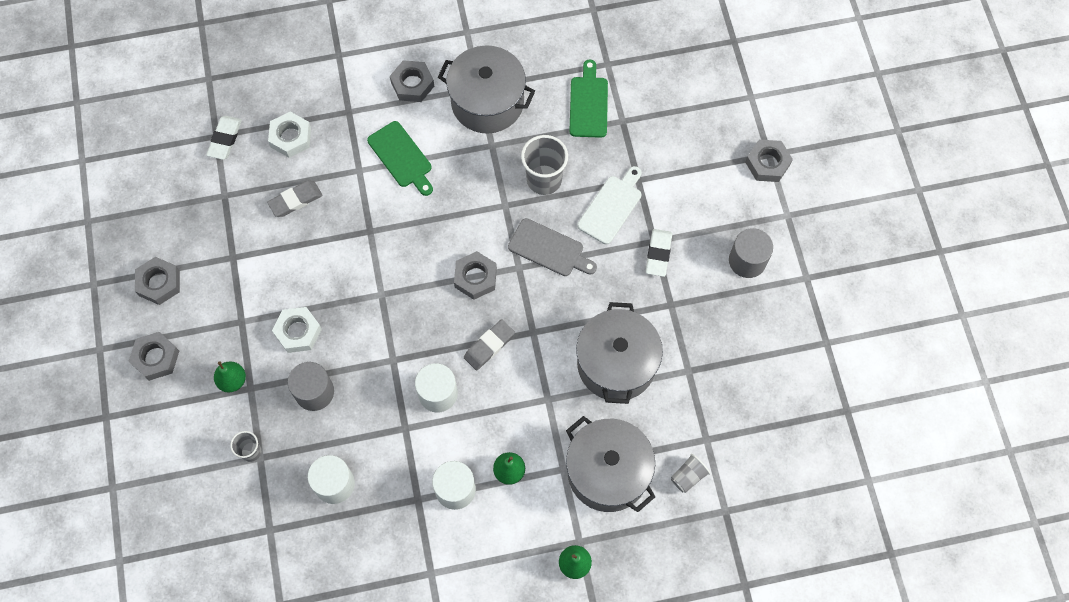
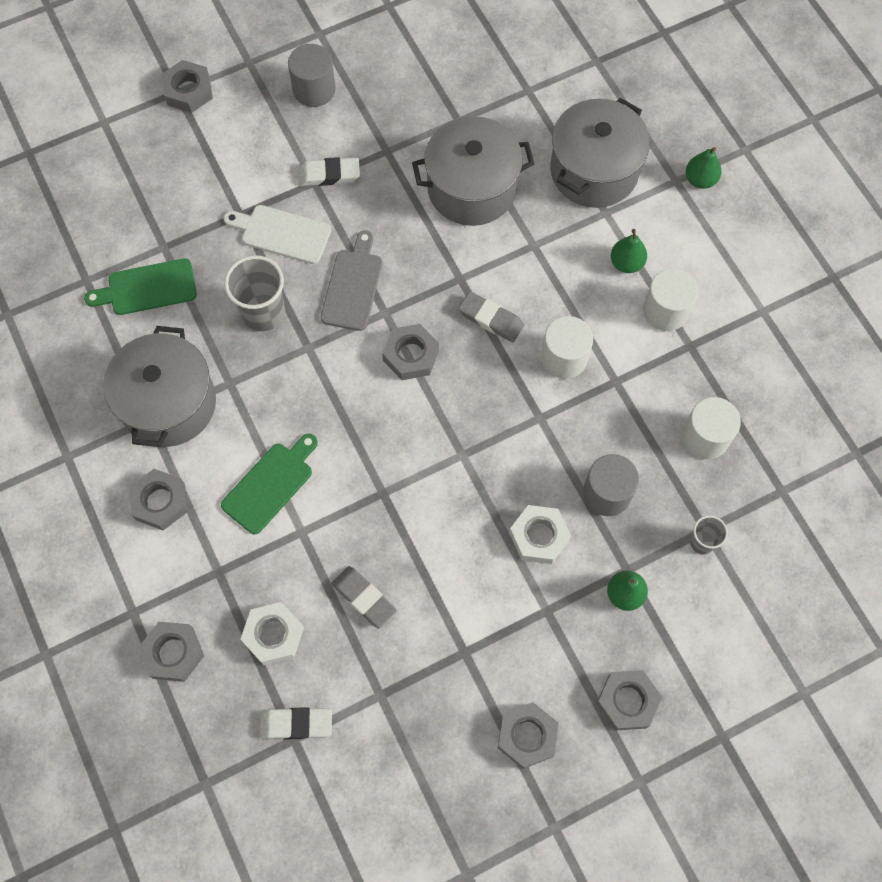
camera: 105 degrees left, 0 degrees up
grey cup [671,454,710,493] -> none
none -> grey nut [138,622,204,682]

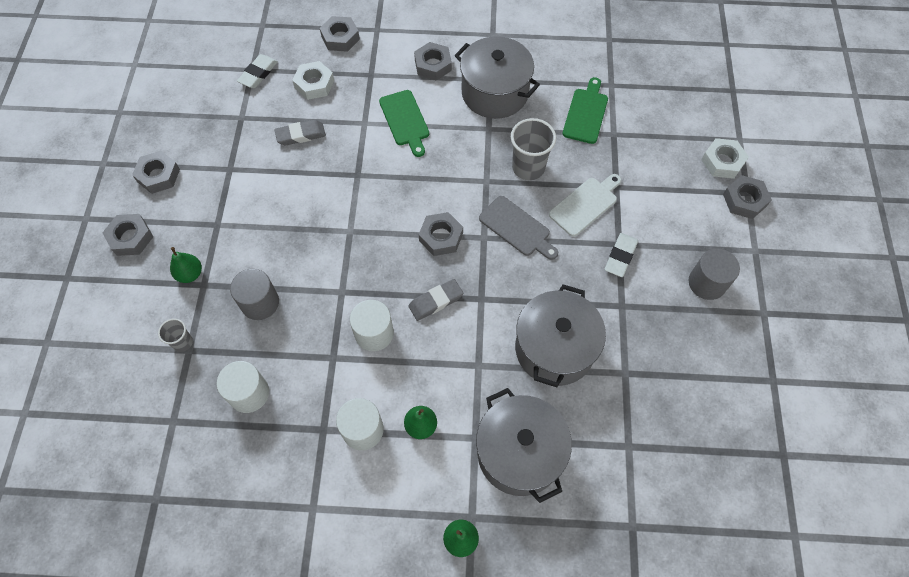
camera: 120 degrees right, 5 degrees down
white nut [509,505,571,564] -> white nut moved to [701,138,749,179]

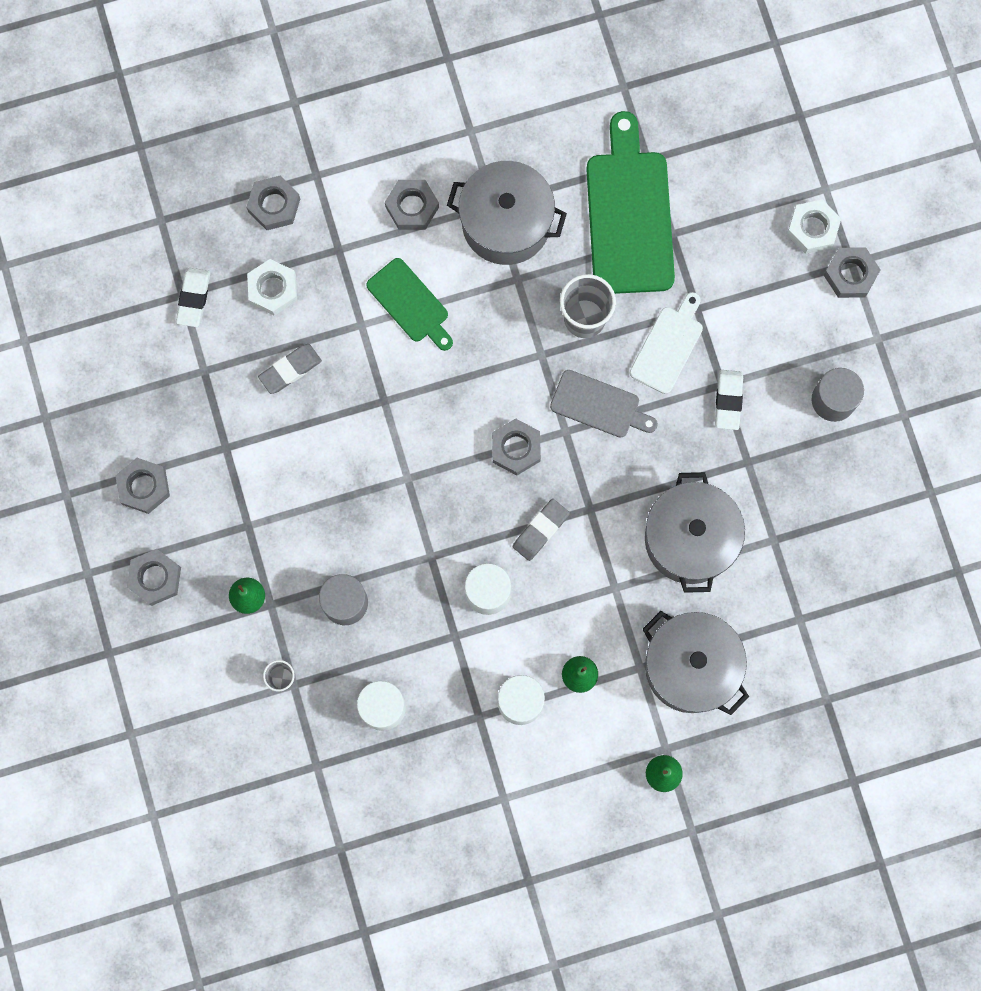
camera: 20 degrees left, 15 degrees up
green cutting board [562,77,608,144] -> green cutting board [586,111,675,294], size x1.78

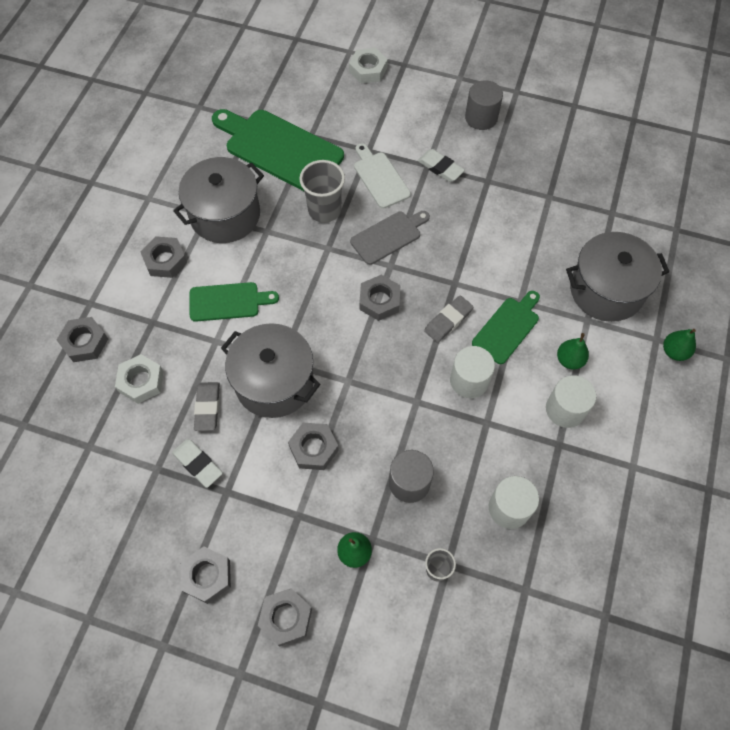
camera: 55 degrees left, 15 degrees down
white eraser [176,268,210,327] -> white eraser moved to [172,439,223,488]
grey eraser [513,499,570,561] -> grey eraser turned 60 degrees clockwise [424,295,474,343]
grey pot [645,472,745,593] -> grey pot moved to [221,323,320,418]
grey nut [824,247,880,298] -> grey nut moved to [288,423,339,470]
none -> green cutting board [472,291,540,364]

